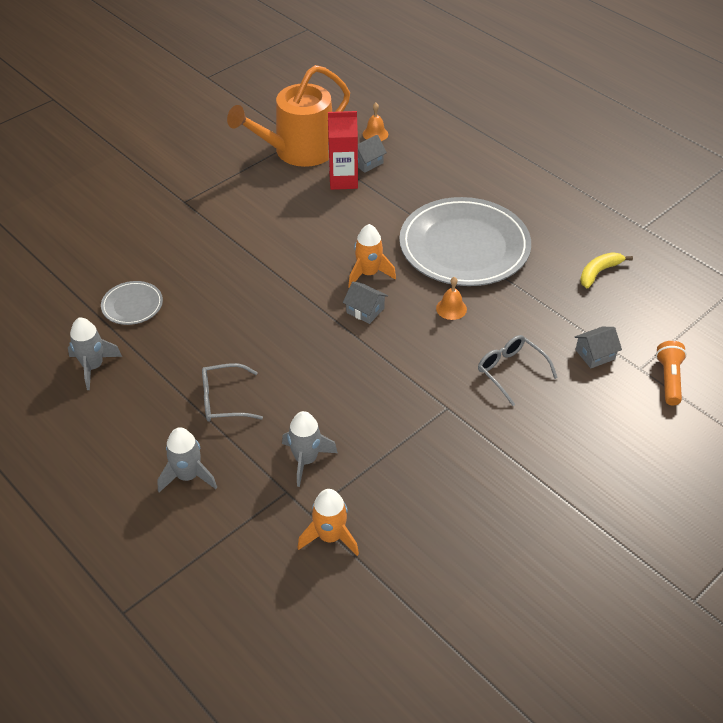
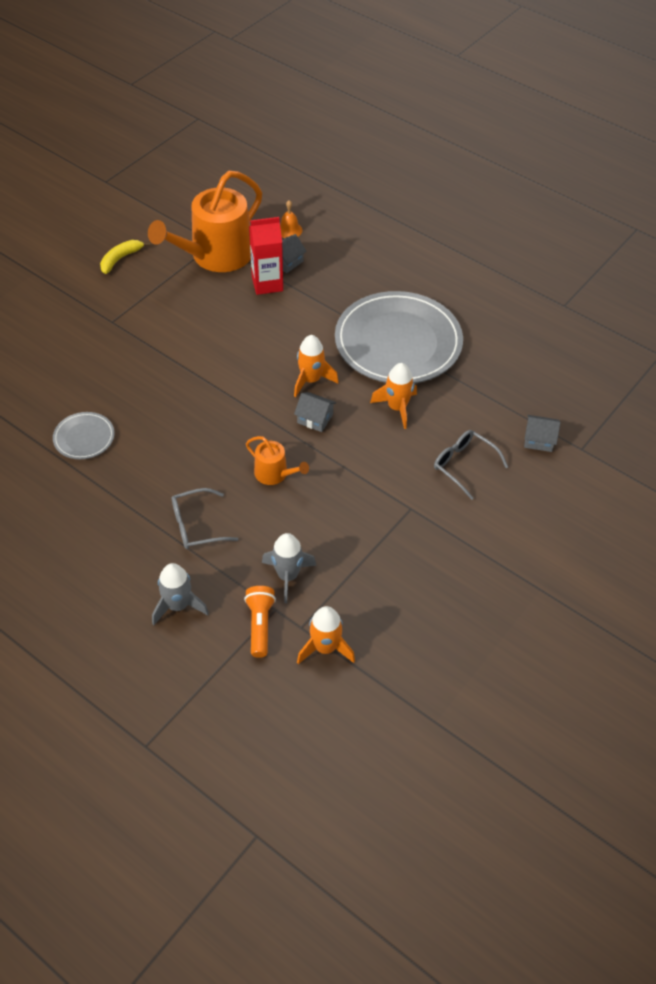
camera: 10 degrees left, 5 degrees up
grey rocket [68,318,122,390] -> none
orange bell [436,277,467,320] -> orange rocket [370,363,417,429]
grey house [574,327,622,368] -> grey house turned 45 degrees clockwise [524,415,561,452]
yellow banana [580,252,633,288] -> yellow banana moved to [100,240,151,274]
orange flashlight [656,341,687,405] -> orange flashlight moved to [244,586,276,658]
none -> orange watering can [246,436,309,485]

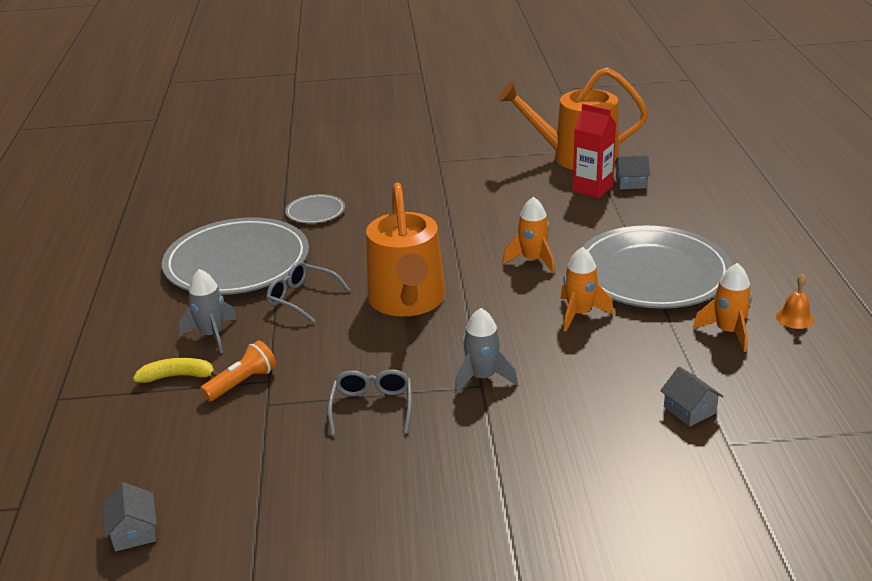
camera: 50 degrees right, 20 degrees down
yellow banana [100,240,151,274] -> yellow banana moved to [133,358,220,383]
orange watering can [246,436,309,485] -> orange watering can [366,182,446,316], size x2.15
grey rocket [262,533,316,603] -> grey rocket moved to [454,308,518,394]
orange bell [280,200,302,238] -> orange bell moved to [776,274,814,329]
grey house [294,392,336,432] -> grey house moved to [103,482,157,551]
orange rocket [297,606,355,664] -> orange rocket moved to [693,263,752,352]
grey glasses [434,430,508,500] -> grey glasses moved to [328,369,412,435]
none -> grey plate [162,217,309,295]

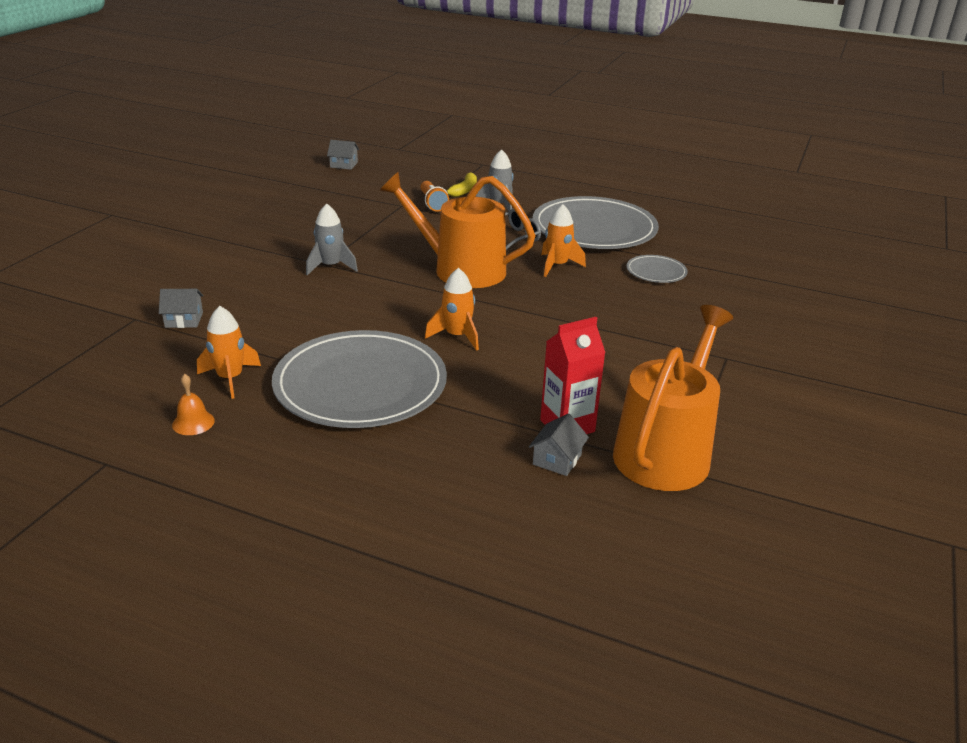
camera: 115 degrees right, 0 degrees up
grey glasses [328,369,412,435] -> none
orange rocket [560,247,614,331] -> orange rocket moved to [541,204,586,277]

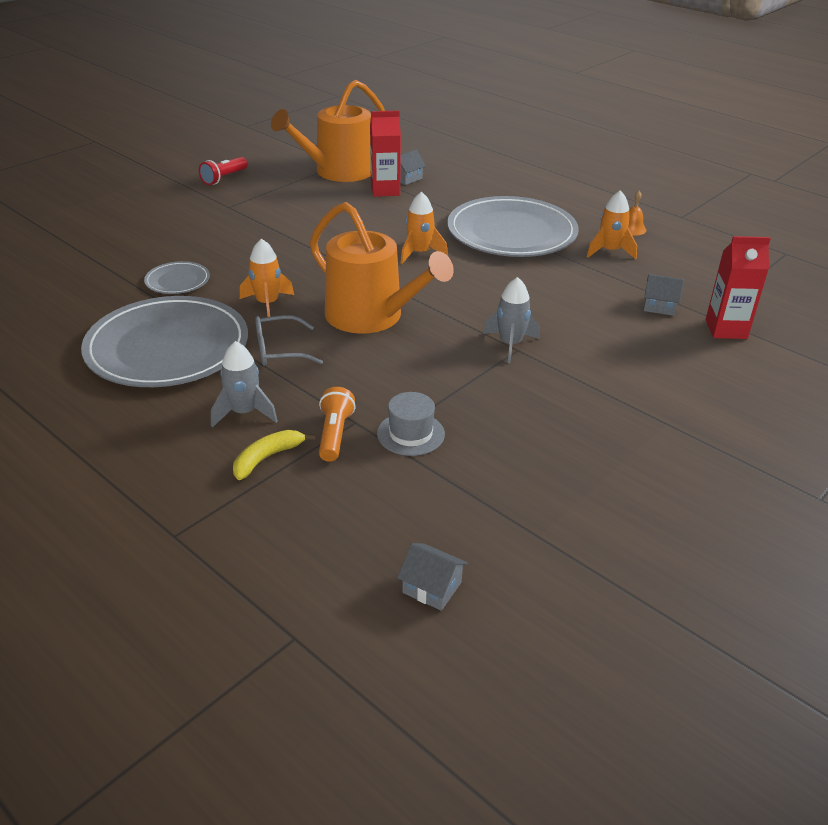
camera: 160 degrees left, 5 degrees up
none -> red flashlight [199,157,248,185]
none -> grey hat [377,392,445,456]
none -> red carton [705,236,771,339]

